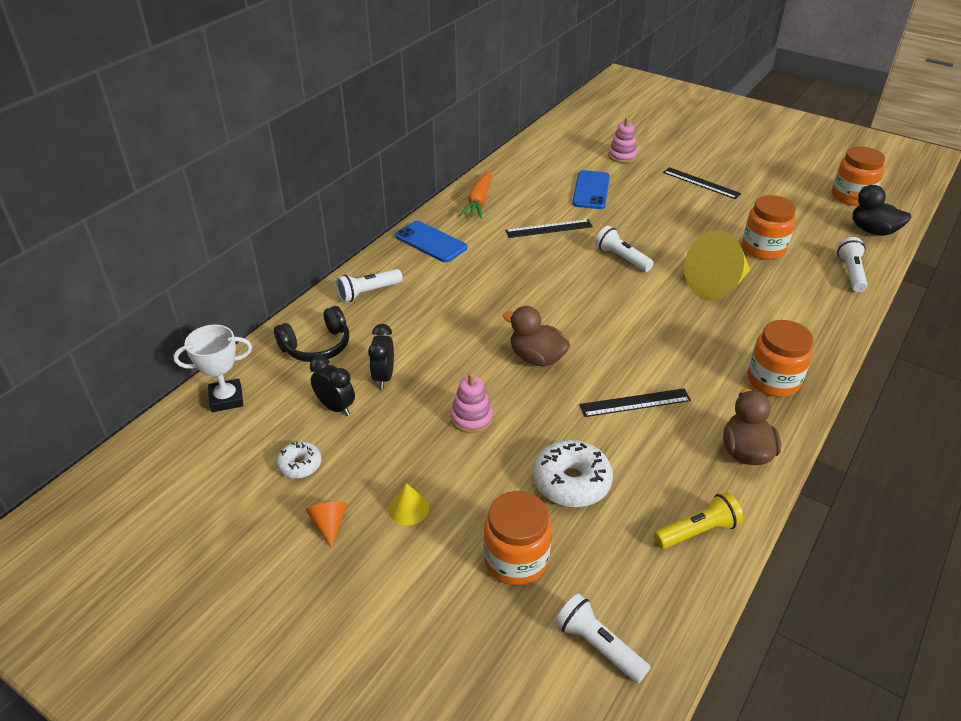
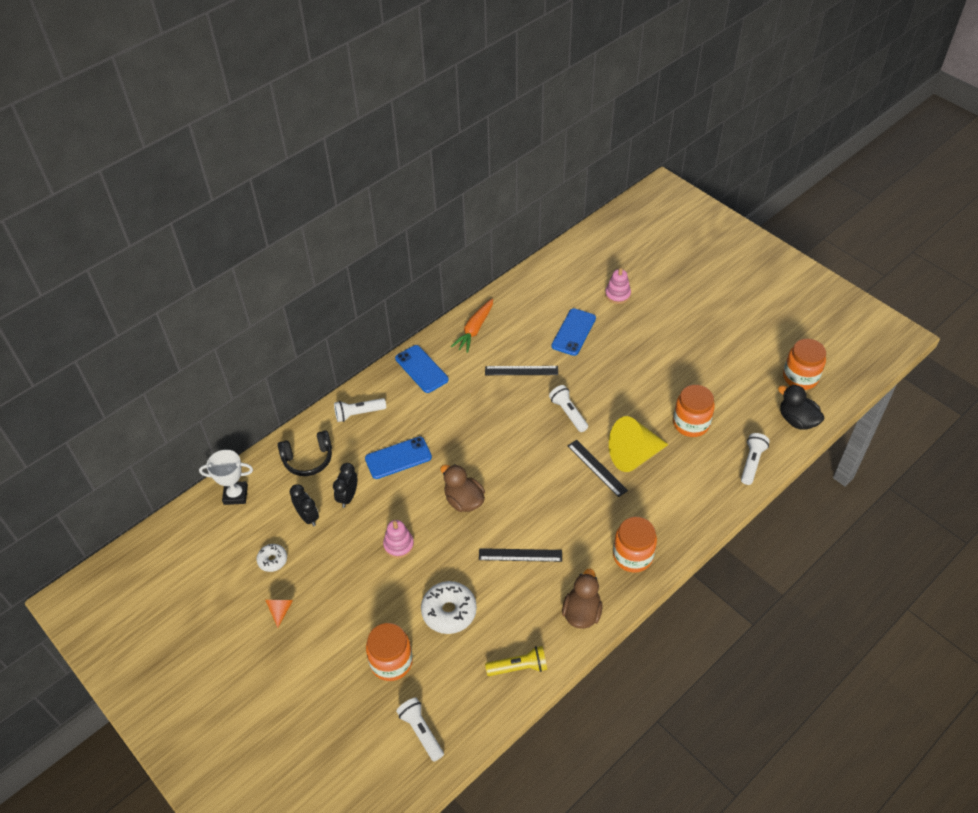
camera: 15 degrees right, 10 degrees up
yellow cone [388,483,429,525] -> none
black ruler [663,167,741,199] -> black ruler moved to [568,440,628,497]
none -> blue phone [365,437,432,479]

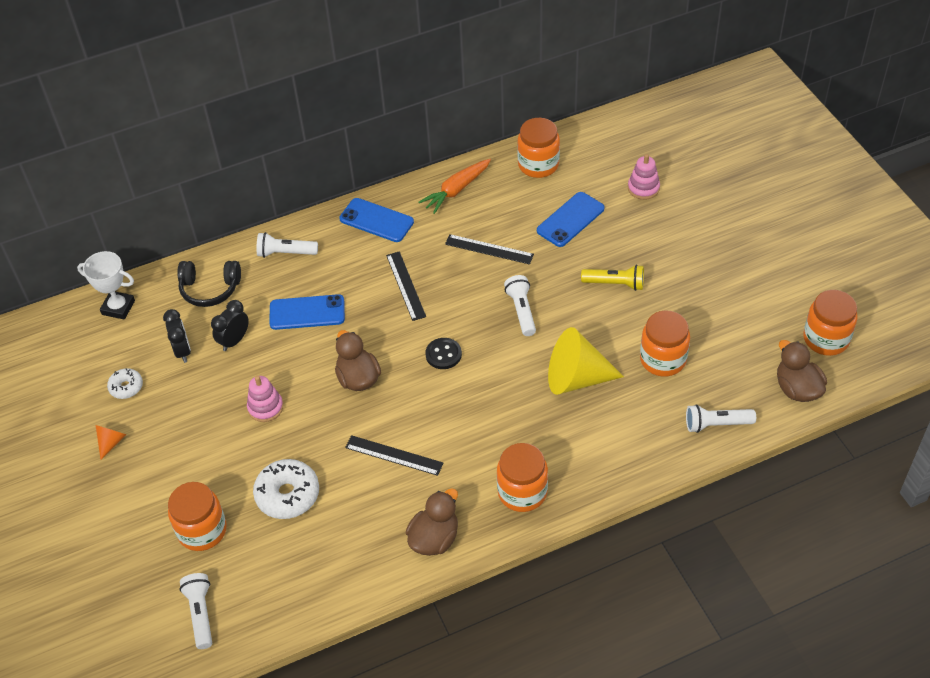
camera: 20 degrees right, 0 degrees up
blue phone [395,345,449,393] -> blue phone turned 45 degrees counterclockwise [339,198,414,242]
yellow flashlight [485,646,547,676] -> yellow flashlight moved to [581,265,644,291]
black ruler [568,440,628,497] -> black ruler moved to [386,251,426,321]
white flashlight [741,433,770,485] -> white flashlight turned 135 degrees counterclockwise [686,404,756,433]
black duck [778,385,824,430] -> brown duck [777,340,827,402]
none -> black button [425,338,462,369]
none -> orange jar [517,118,560,178]

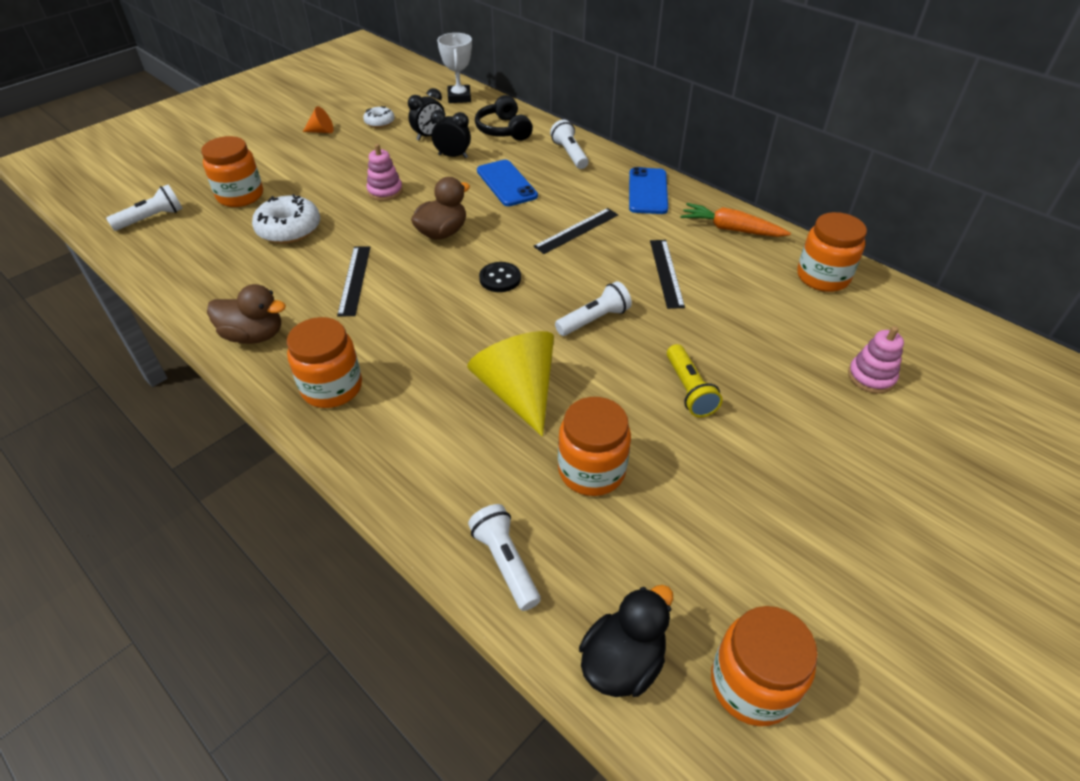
camera: 65 degrees right, 5 degrees down
blue phone [537,192,605,247] -> none
brown duck [777,340,827,402] -> black duck [579,585,673,697]

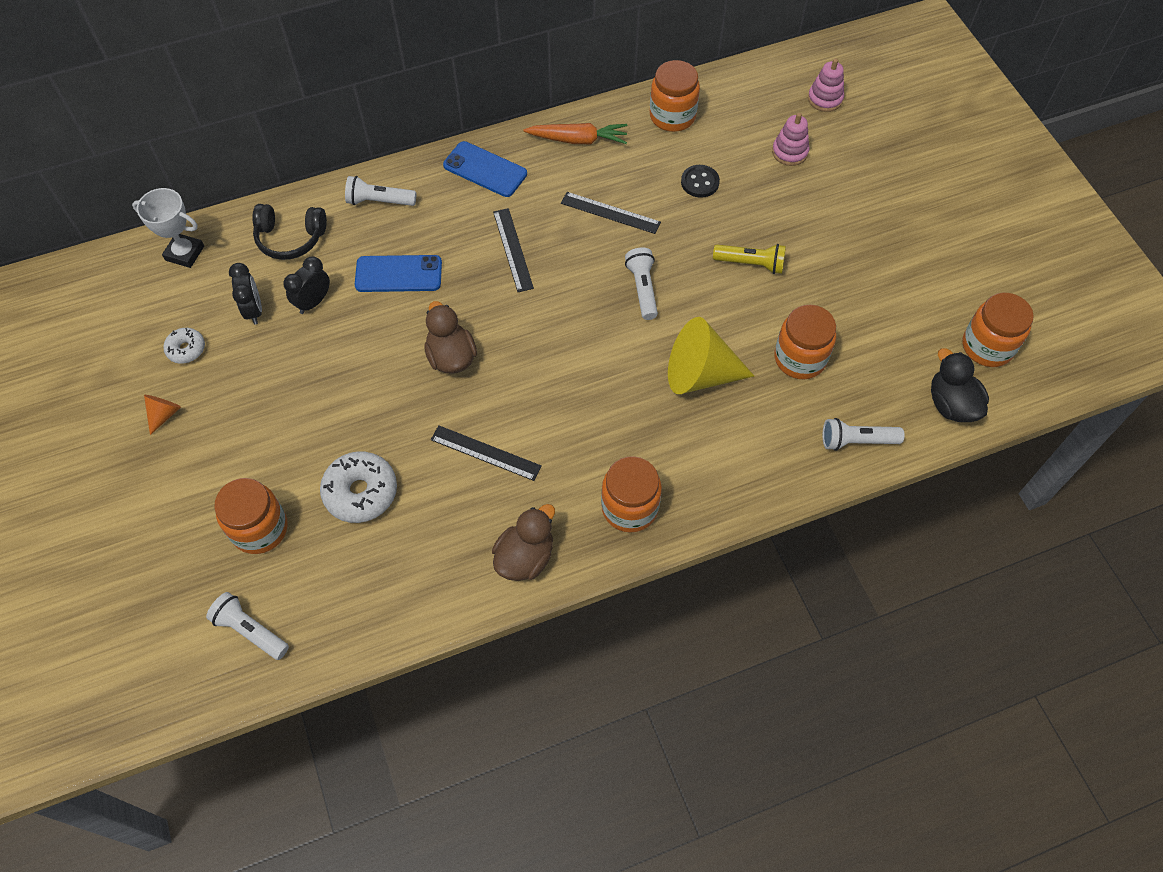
camera: 65 degrees left, 15 degrees up
white flashlight [106,185,183,231] -> white flashlight turned 45 degrees counterclockwise [206,592,289,660]
pink stacking toy [367,144,403,201] -> pink stacking toy moved to [808,58,844,112]
black button [479,262,521,292] -> black button moved to [681,165,720,198]
orange carrot [680,203,791,237] -> orange carrot turned 135 degrees counterclockwise [523,123,627,144]

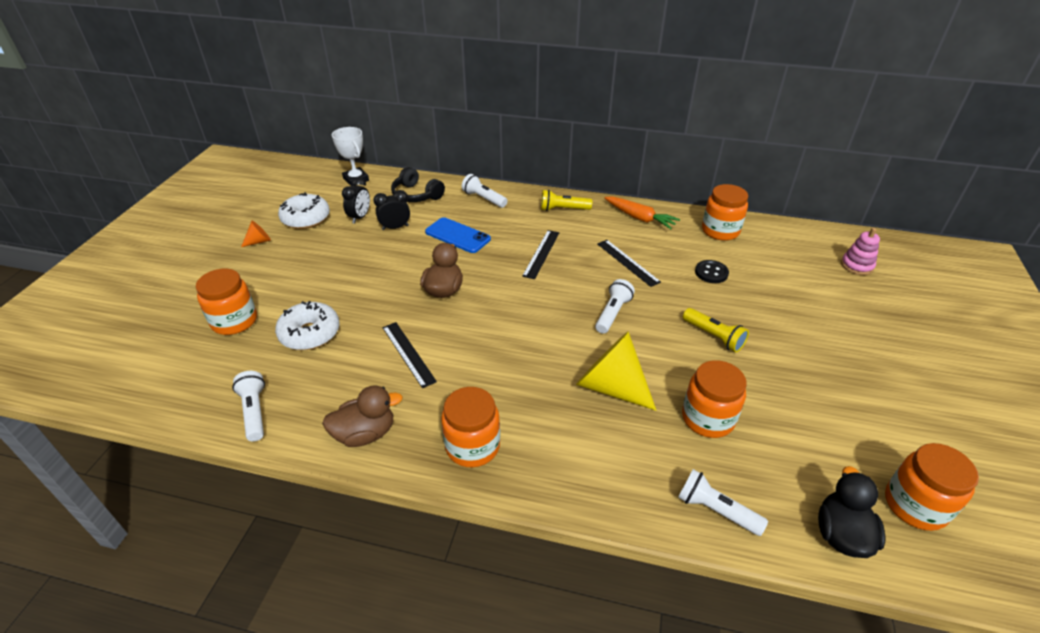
camera: 35 degrees right, 20 degrees down
white donut [163,328,205,364] -> white donut [278,192,330,229], size x1.76
white flashlight [206,592,289,660] -> white flashlight moved to [232,371,265,441]
blue phone [443,141,527,197] -> yellow flashlight [541,190,592,211]
pink stacking toy [772,113,810,166] -> none

